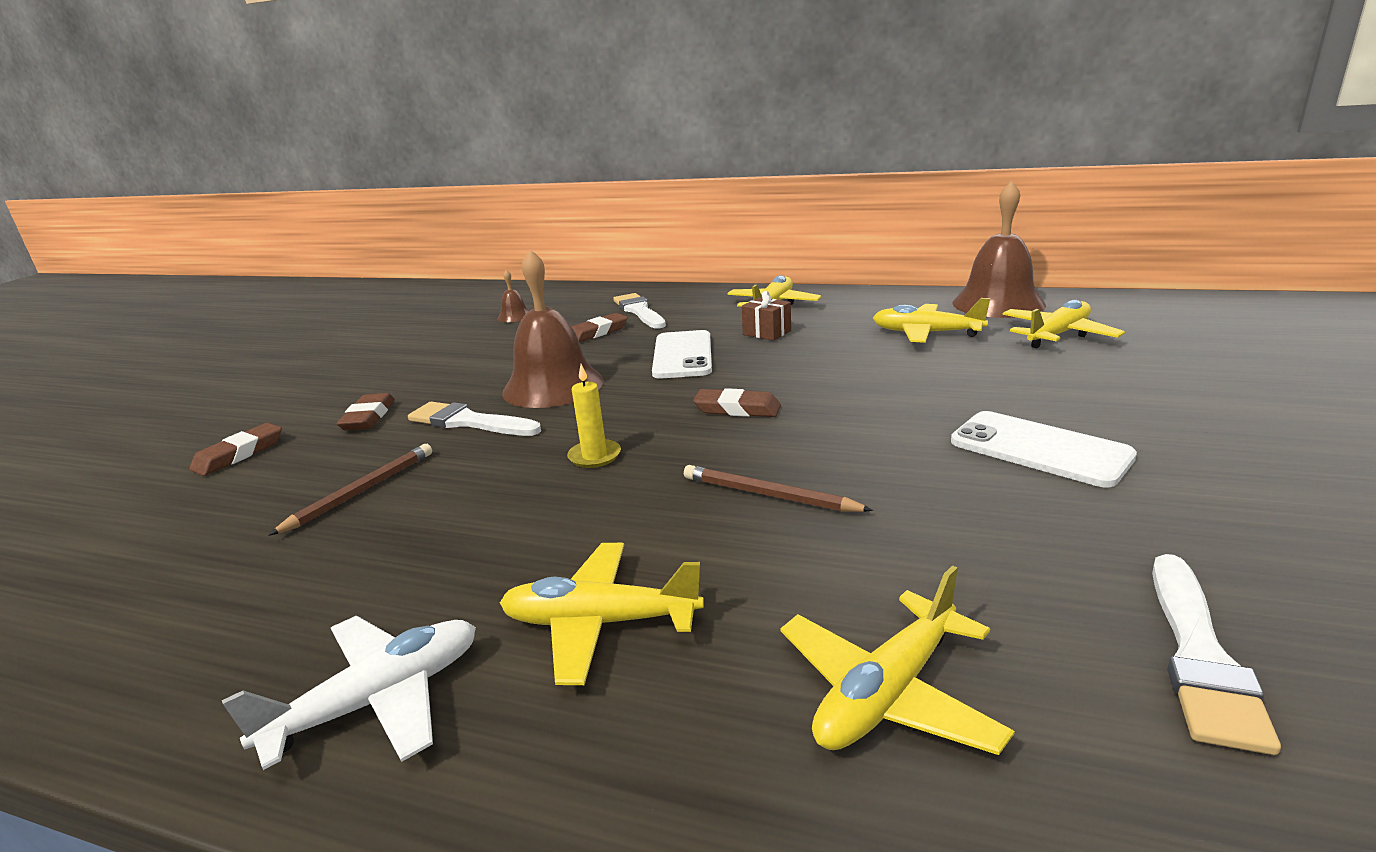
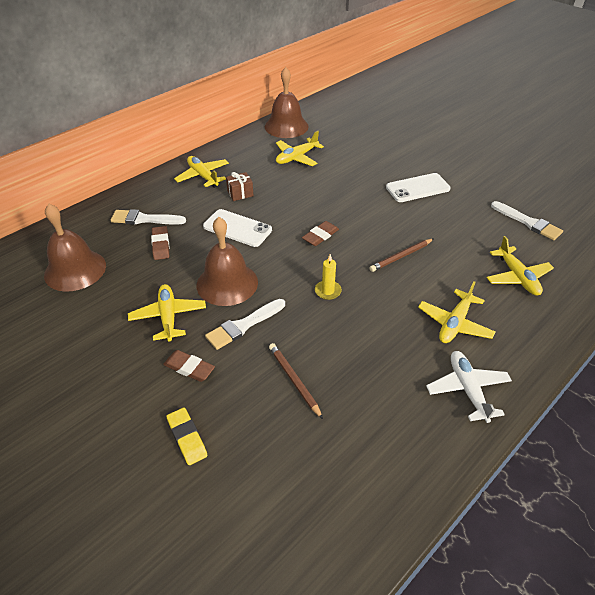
camera: 65 degrees left, 20 degrees up
brown eraser [190,423,282,476] -> yellow eraser [166,408,207,465]
brown bell [497,270,529,322] -> brown bell [44,203,106,292], size x2.22
yellow plane [1003,300,1125,348] -> yellow plane moved to [128,284,206,342]

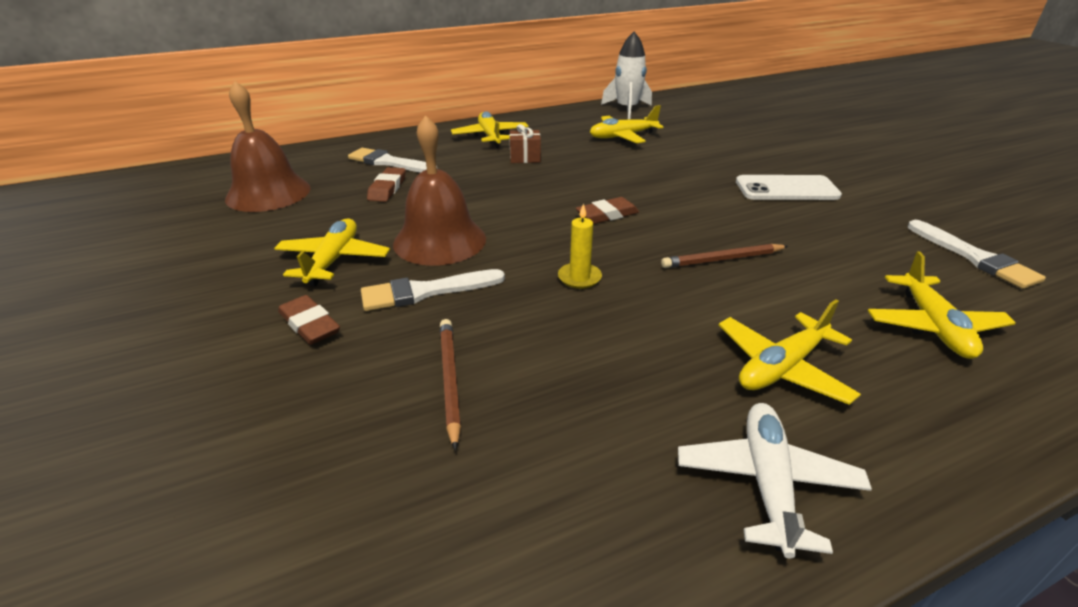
camera: 20 degrees right, 10 degrees down
yellow eraser [166,408,207,465] -> none
white phone [203,209,272,247] -> none
brown bell [265,67,309,138] -> white rocket [601,32,652,119]

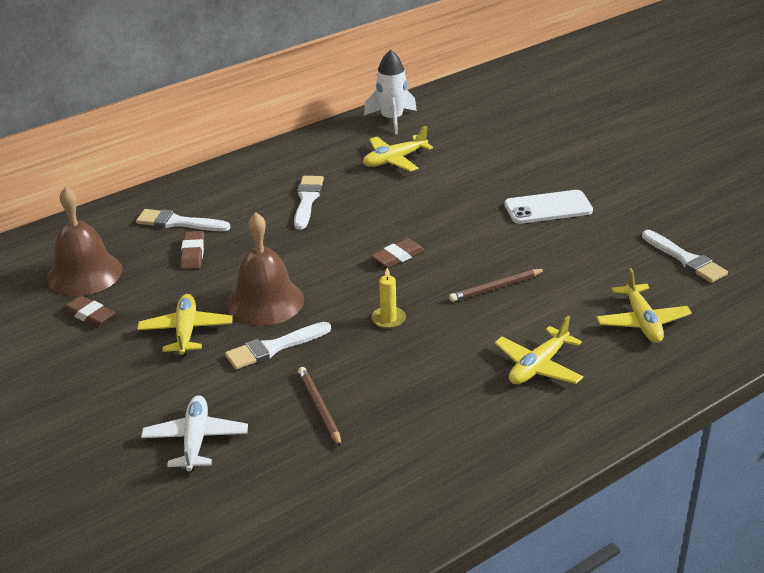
camera: 10 degrees left, 0 degrees up
brown eraser [278,295,340,345] -> brown eraser moved to [63,296,115,327]
yellow plane [451,111,528,148] -> none
brown gift [509,124,541,163] -> white brush [294,176,324,230]
white plane [678,403,872,559] -> white plane moved to [141,395,248,471]

